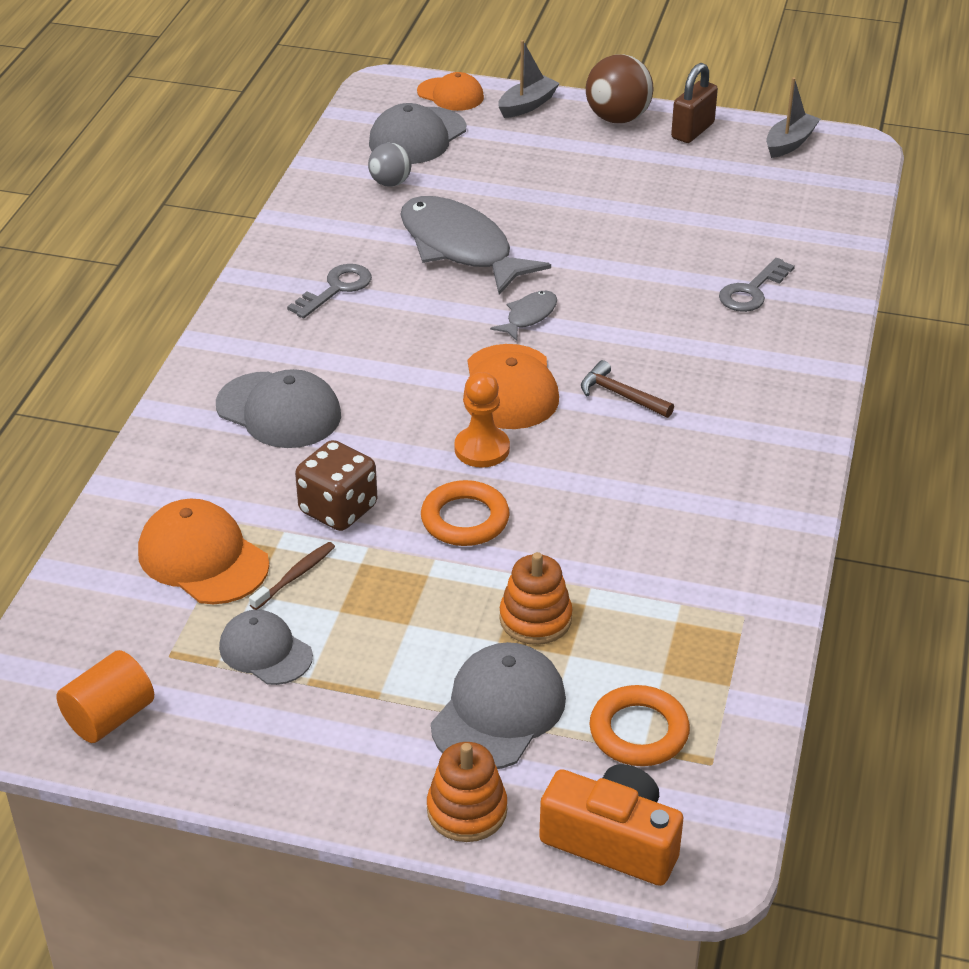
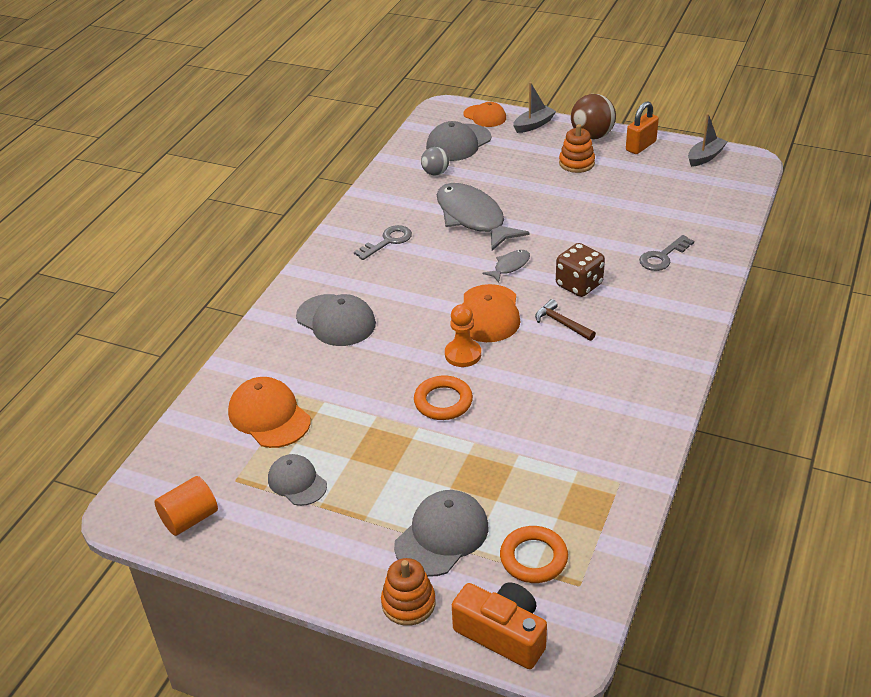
camera: 10 degrees right, 0 degrees up
brown toothbrush [249,542,335,610] -> none
brown dice [295,440,377,531] -> brown dice moved to [556,243,605,297]
orange stacking toy [499,552,573,645] -> orange stacking toy moved to [559,124,595,173]
brown padlock [671,63,718,143] -> orange padlock [626,101,659,154]

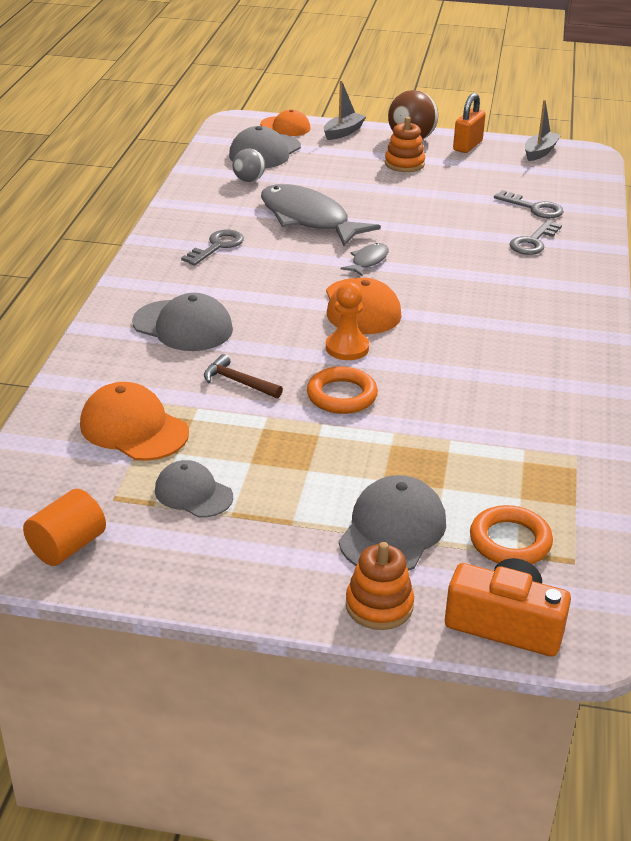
camera: 15 degrees left, 5 degrees down
brown hammer [535,299,596,341] -> brown hammer moved to [204,354,283,398]
brown dice [556,243,605,297] -> none
none -> grey key [494,190,564,218]

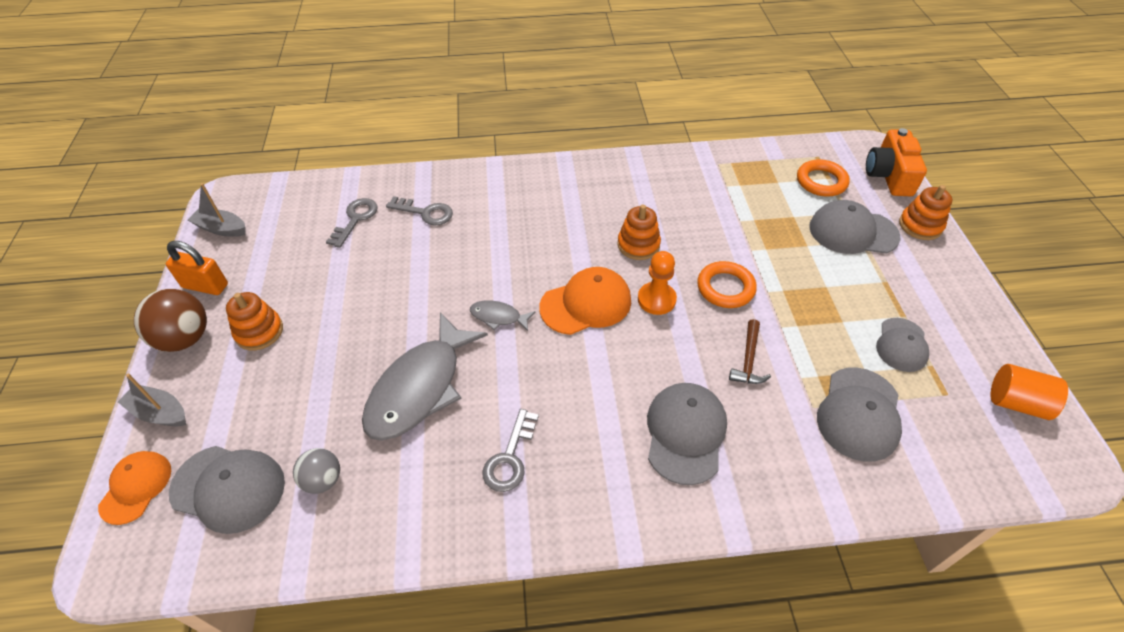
camera: 105 degrees left, 15 degrees up
orange cap [80,382,189,461] -> grey cap [817,367,902,462]
grey key [181,229,244,266] -> grey key turned 90 degrees counterclockwise [483,409,539,492]
none -> orange stacking toy [617,205,661,260]

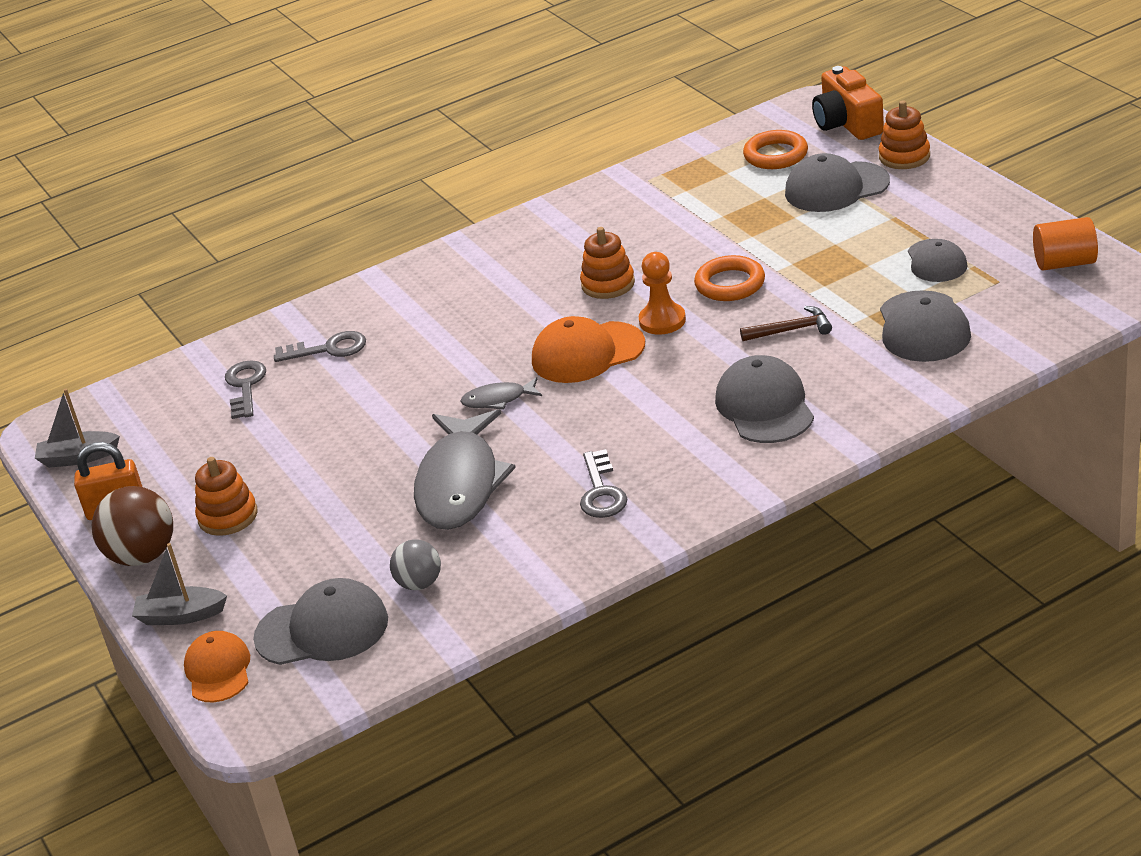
camera: 20 degrees left, 15 degrees down
orange cap [539,267,631,335] -> orange cap turned 150 degrees counterclockwise [532,316,645,383]
brown hammer [729,319,771,384] -> brown hammer turned 90 degrees counterclockwise [740,306,832,341]

